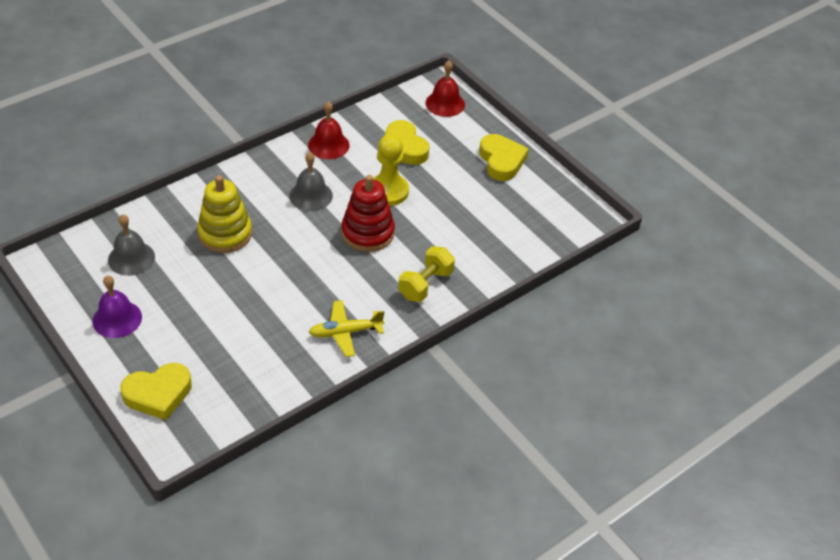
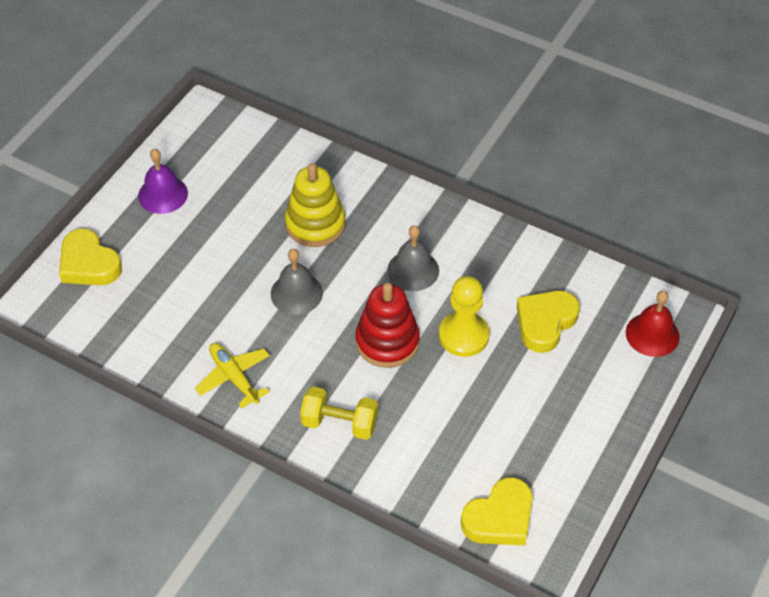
camera: 70 degrees right, 5 degrees up
grey bell [108,214,155,276] -> grey bell moved to [271,249,323,315]
red bell [308,101,350,159] -> none
yellow heart [479,134,529,181] -> yellow heart moved to [461,477,533,545]

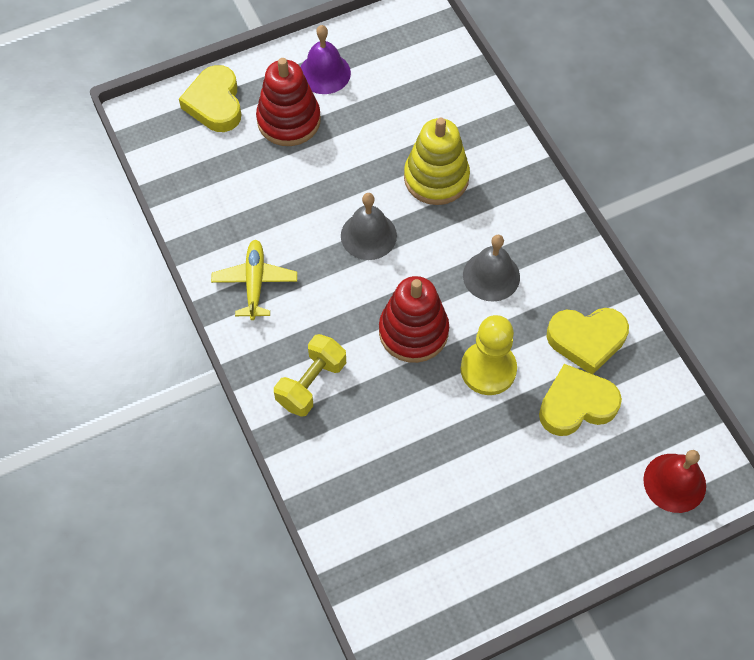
camera: 35 degrees right, 10 degrees up
yellow dumbbell [300,386,378,440] -> yellow dumbbell turned 75 degrees clockwise [274,334,346,417]
yellow heart [461,477,533,545] -> yellow heart moved to [547,308,629,374]
none -> red stacking toy [256,58,321,146]

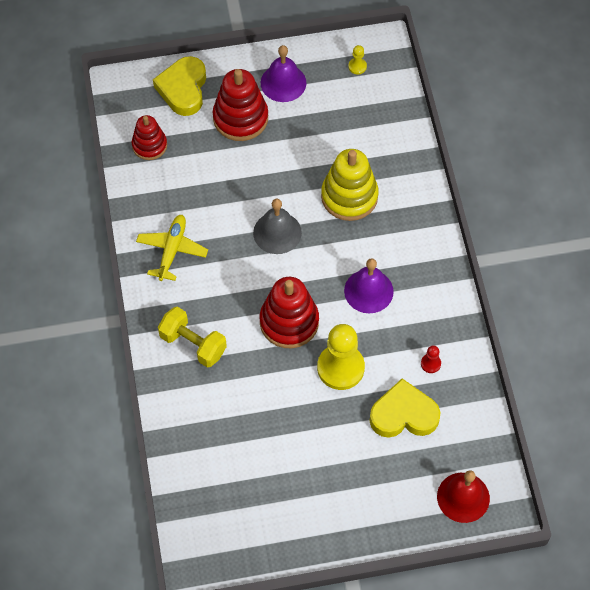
camera: 15 degrees right, 0 degrees up
yellow dumbbell [274,334,346,417] -> yellow dumbbell turned 75 degrees clockwise [158,307,227,368]
grey bell [463,235,520,302] -> purple bell [344,258,394,313]
yellow heart [547,308,629,374] -> red pawn [421,345,441,373]
none -> red stacking toy [132,115,167,160]
none -> yellow pawn [348,45,367,74]

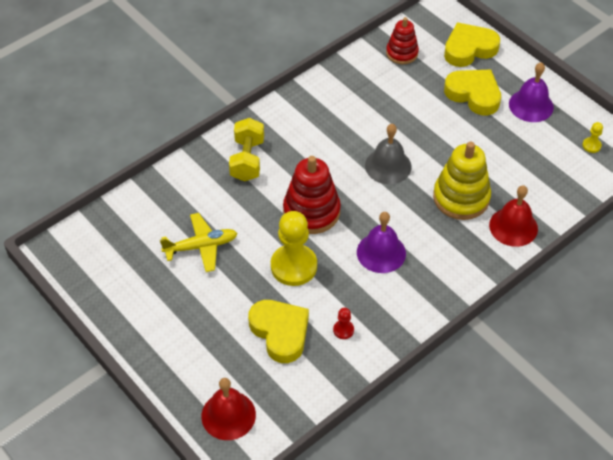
camera: 60 degrees right, 10 degrees down
yellow plane [136,215,208,281] -> yellow plane moved to [160,213,238,272]
red stacking toy [213,69,268,141] -> yellow heart [444,69,501,116]
none -> red bell [489,185,538,247]

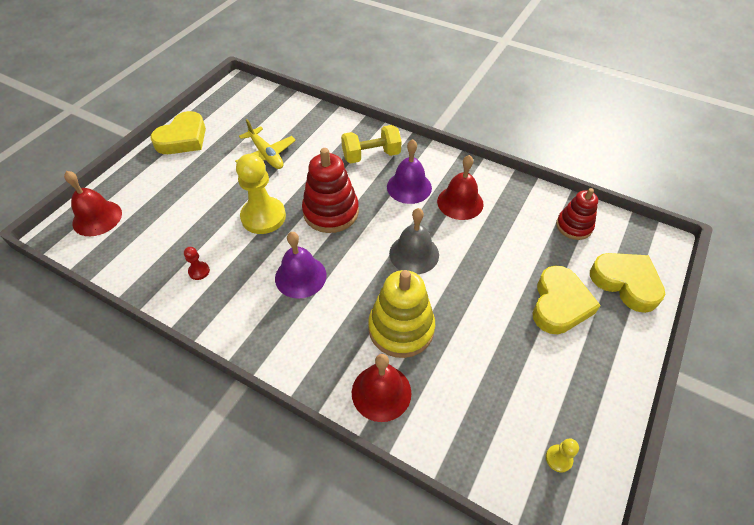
camera: 70 degrees right, 0 degrees up
yellow heart [248,300,309,363] -> yellow heart moved to [150,111,206,154]
purple bell [509,62,554,122] -> purple bell moved to [387,139,432,204]
none -> red bell [437,155,484,220]

